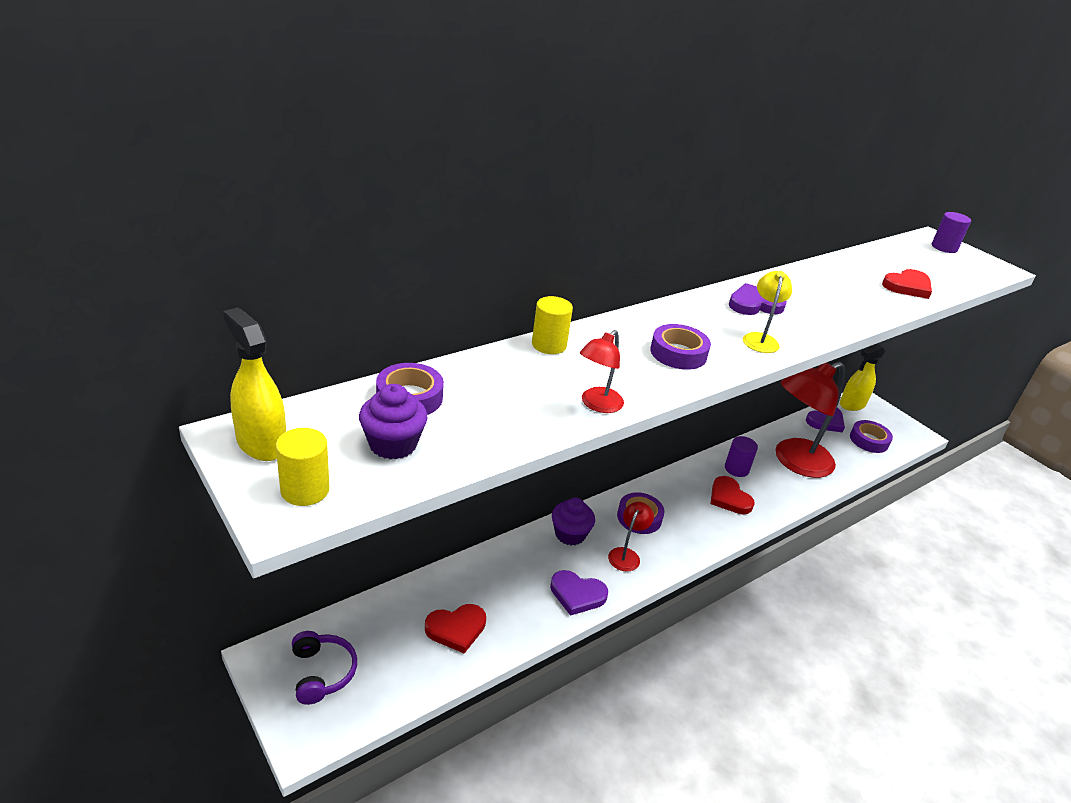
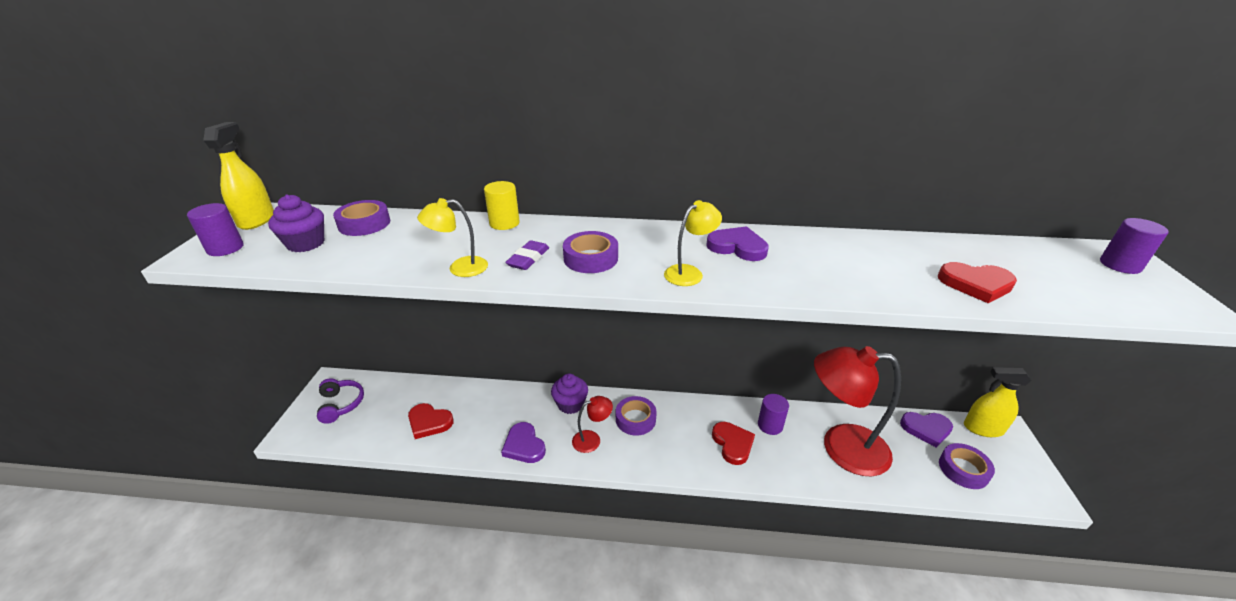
camera: 45 degrees right, 0 degrees up
yellow cylinder [276,428,330,506] -> purple cylinder [187,203,244,256]
purple headphones [292,631,357,705] -> purple headphones turned 45 degrees counterclockwise [317,378,364,424]
red lamp [580,330,624,413] -> yellow lamp [417,198,488,277]
red heart [710,476,755,514] -> red heart turned 150 degrees clockwise [712,422,755,465]
none -> purple eraser [505,240,549,270]

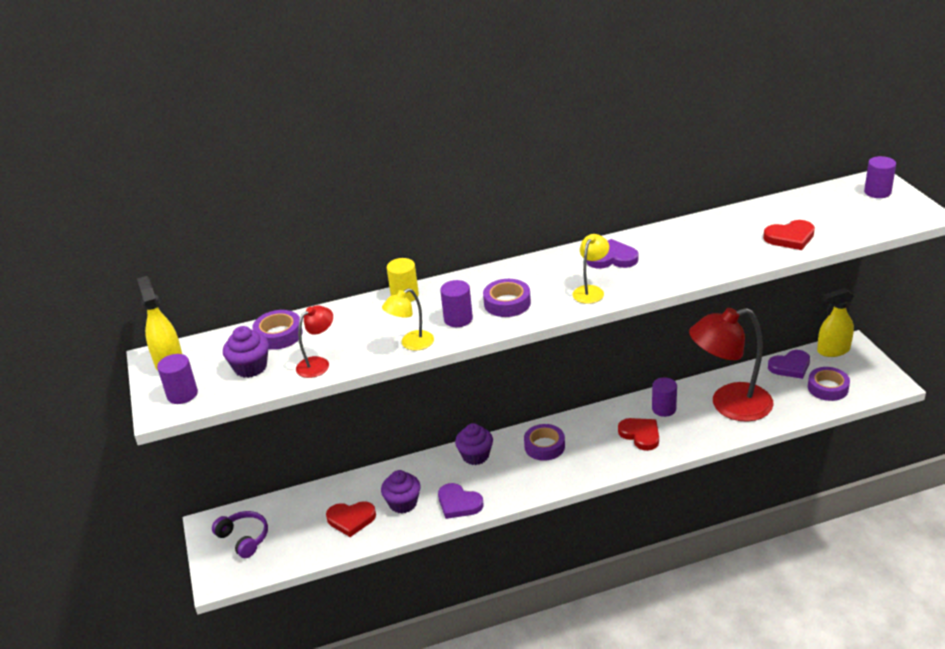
camera: 20 degrees left, 0 degrees up
purple eraser [505,240,549,270] -> purple cylinder [440,280,473,327]
red lamp [572,396,613,453] -> red lamp moved to [296,305,333,378]
none -> purple cupcake [381,470,420,513]

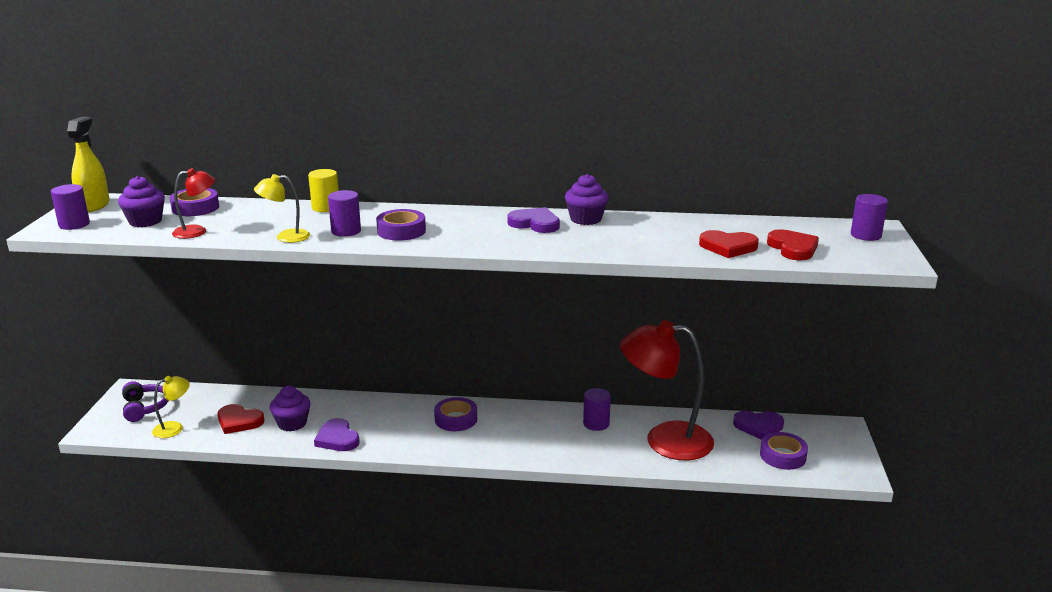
camera: 20 degrees right, 10 degrees down
purple cupcake [455,423,493,465] -> purple cupcake moved to [565,174,609,225]
yellow lamp [573,234,609,304] -> yellow lamp moved to [152,376,190,438]
red heart [618,418,659,451] -> red heart moved to [767,229,819,261]
yellow spray bottle [817,288,854,357] -> none

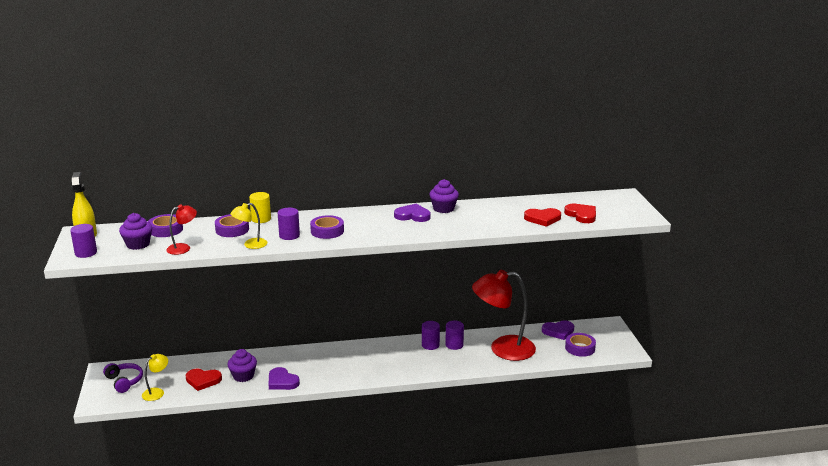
camera: 15 degrees left, 0 degrees up
purple tape [434,397,477,431] -> purple tape moved to [215,214,249,237]
purple cylinder [851,194,888,241] -> purple cylinder moved to [422,321,440,350]

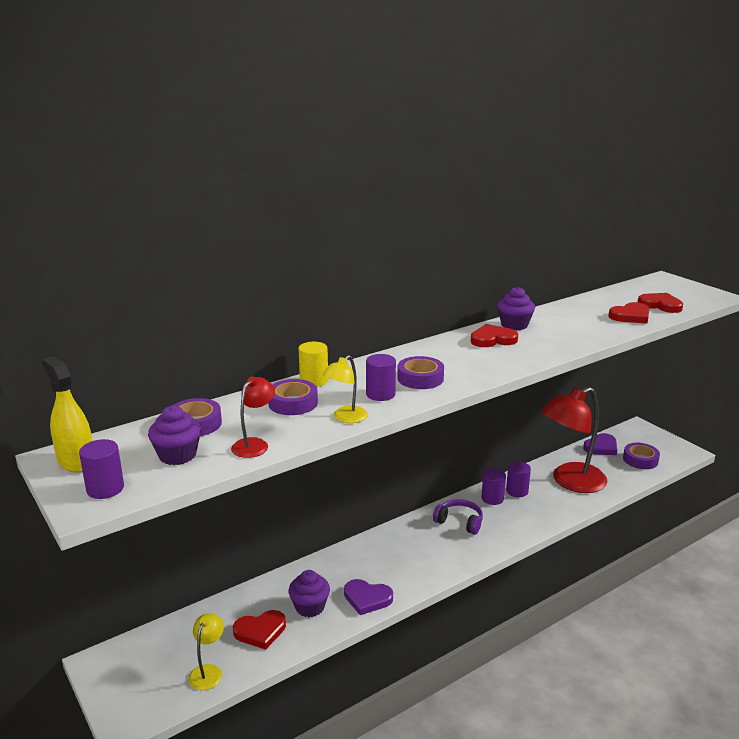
camera: 25 degrees left, 0 degrees up
purple headphones [103,363,143,393] -> purple headphones moved to [433,499,483,535]
purple heart [394,204,431,222] -> red heart [471,324,518,347]

